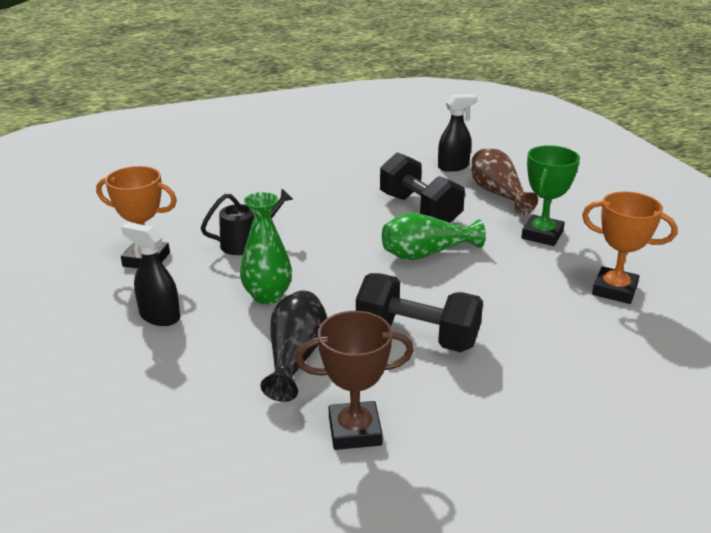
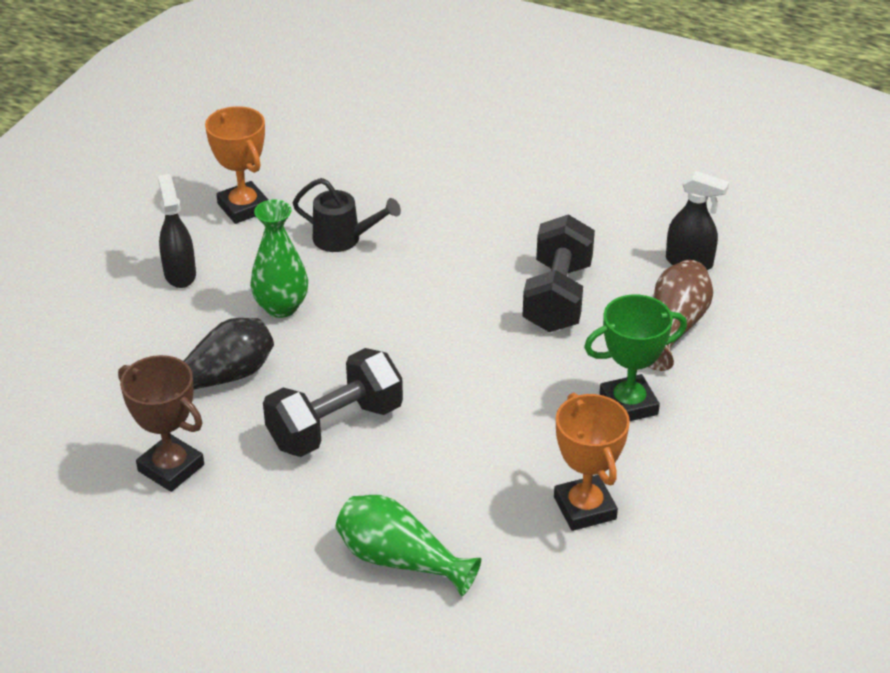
camera: 45 degrees right, 10 degrees up
black dumbbell [356,273,483,352] -> black dumbbell turned 75 degrees clockwise [263,348,403,457]
green vase [382,213,486,260] -> green vase moved to [336,495,481,596]

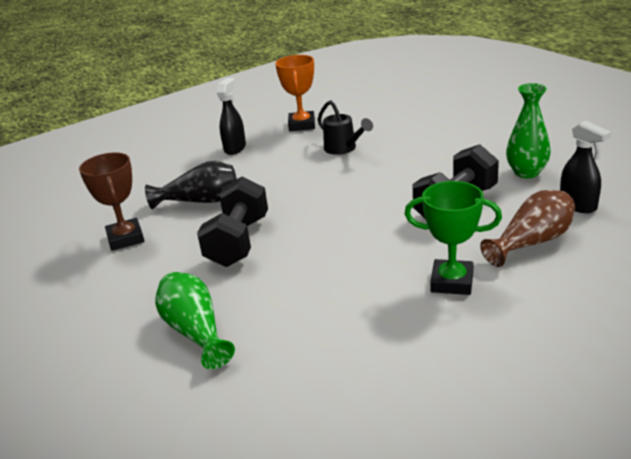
camera: 35 degrees right, 10 degrees down
green vase [250,200,308,318] -> green vase moved to [506,83,551,178]
black dumbbell [263,348,403,457] -> black dumbbell turned 75 degrees counterclockwise [197,177,268,267]
orange trophy [554,393,630,531] -> none

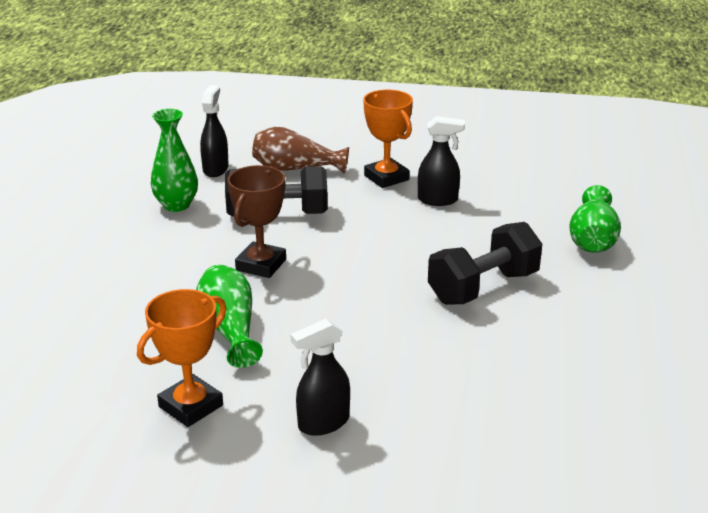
camera: 140 degrees left, 0 degrees up
brown trophy [79,153,144,251] -> brown trophy moved to [228,165,286,278]
black vase [145,161,237,209] -> none
black watering can [318,100,373,155] -> green vase [196,265,263,368]
green trophy [405,181,502,295] -> orange trophy [363,90,413,188]
none -> black spray bottle [418,116,465,206]

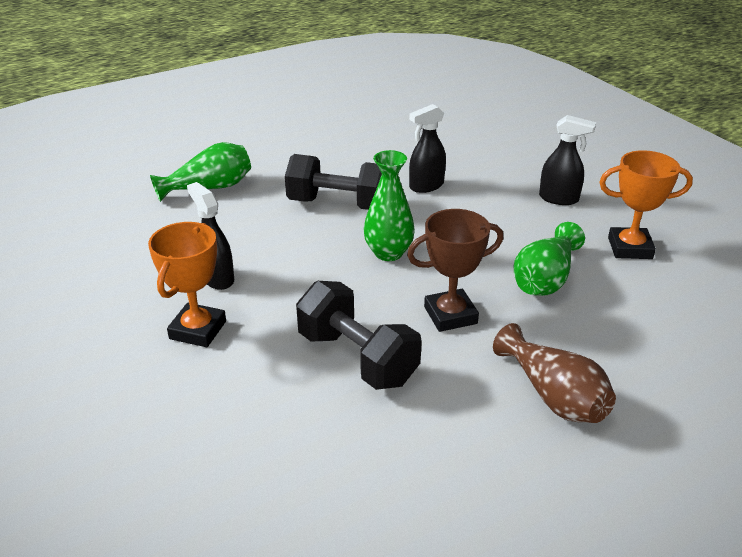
camera: 130 degrees left, 5 degrees up
green vase [151,109,198,212] -> green vase moved to [364,150,415,261]
black spray bottle [200,85,229,177] -> black spray bottle moved to [409,104,446,193]
brown vase [252,127,349,174] -> brown vase moved to [493,323,616,423]

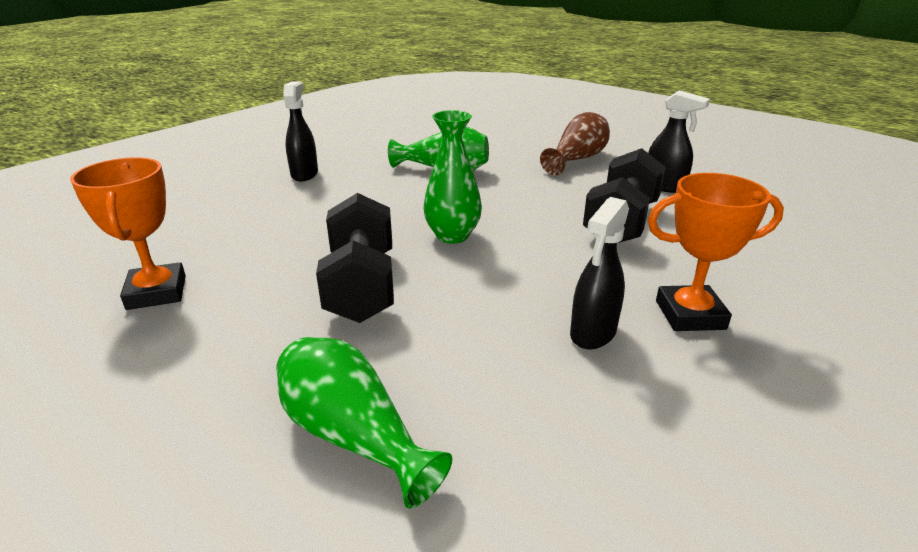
camera: 110 degrees left, 5 degrees down
brown trophy [407,209,504,332] -> none
black spray bottle [409,104,446,193] -> black spray bottle moved to [648,90,710,193]
orange trophy [599,150,693,259] -> orange trophy moved to [70,157,186,310]

